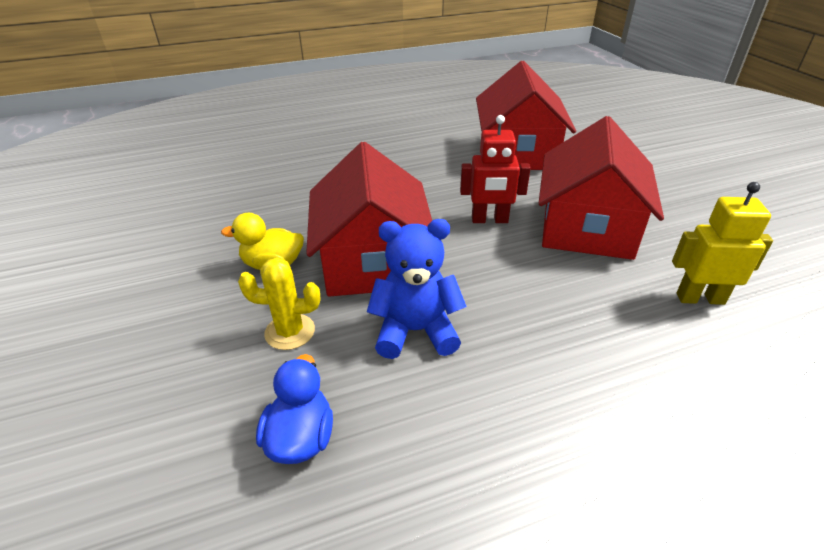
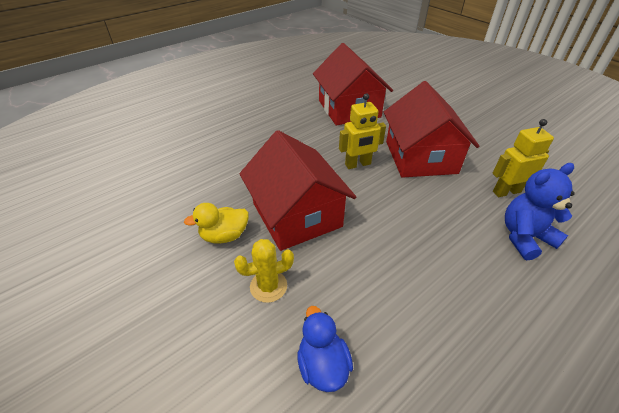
camera: 20 degrees left, 5 degrees up
blue teddy bear [367,219,467,359] -> blue teddy bear moved to [505,163,575,260]
red robot [460,115,531,223] -> yellow robot [339,93,386,169]

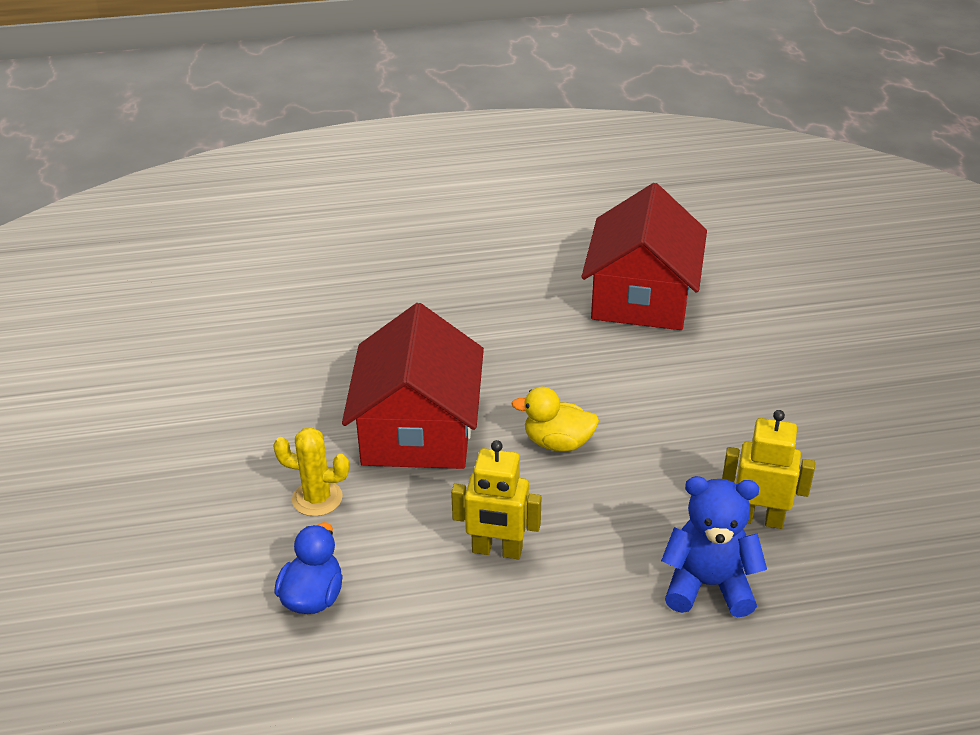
camera: 30 degrees right, 5 degrees down
yellow duck [184,203,249,244] -> yellow duck moved to [512,387,599,452]
yellow robot [339,93,386,169] -> yellow robot moved to [451,440,541,559]
red house [384,81,479,178] -> none

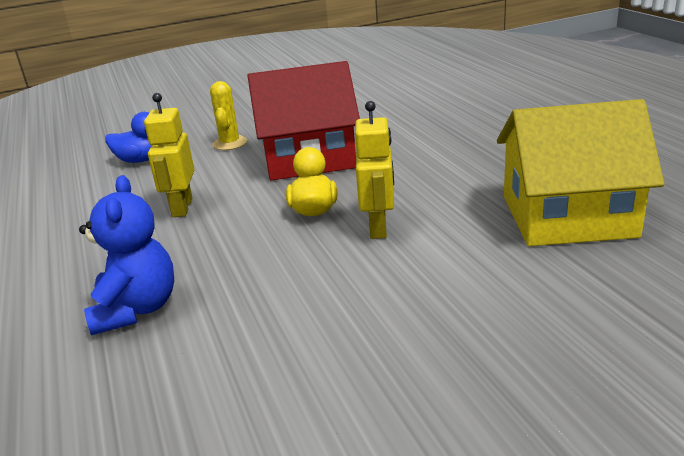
camera: 80 degrees right, 10 degrees down
red house [581,183,707,330] -> yellow house [497,99,665,246]
yellow robot [722,410,815,529] -> yellow robot moved to [355,101,394,239]

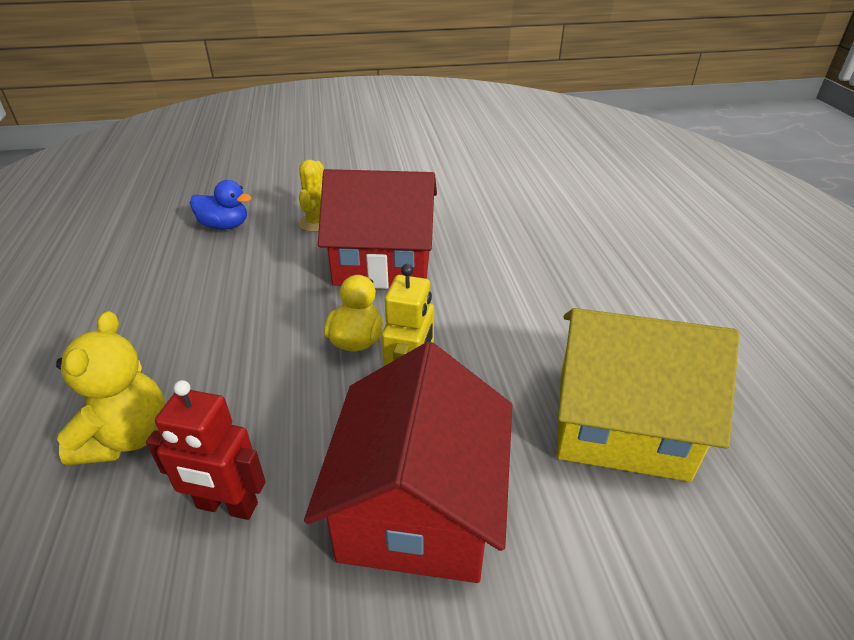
camera: 10 degrees right, 10 degrees up
blue teddy bear [79,175,174,335] -> yellow teddy bear [56,311,165,466]
yellow robot [144,93,194,217] -> none
none -> red robot [146,380,266,520]
none -> red house [304,342,512,583]

